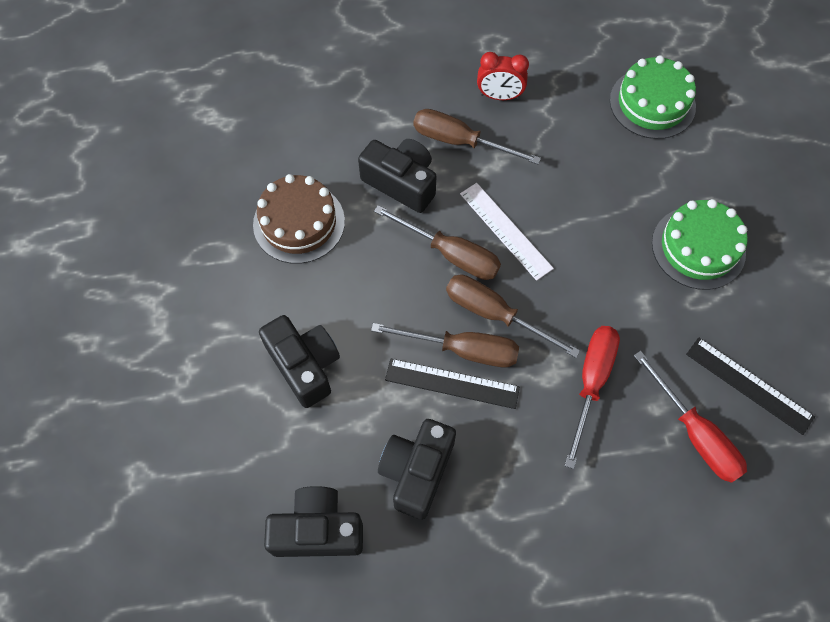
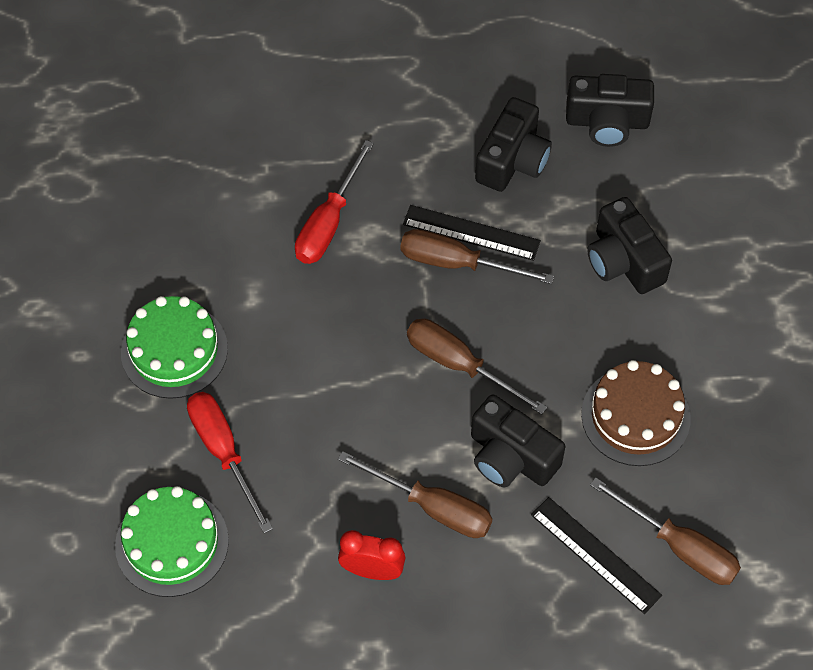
camera: 175 degrees left, 5 degrees down
brown screwdriver [446,275,580,358] -> brown screwdriver moved to [590,477,741,585]
white ruler [460,183,554,281] -> none
red screwdriver [634,351,747,483] -> red screwdriver moved to [187,392,273,533]
black ruler [686,337,815,435] -> black ruler moved to [531,497,662,614]

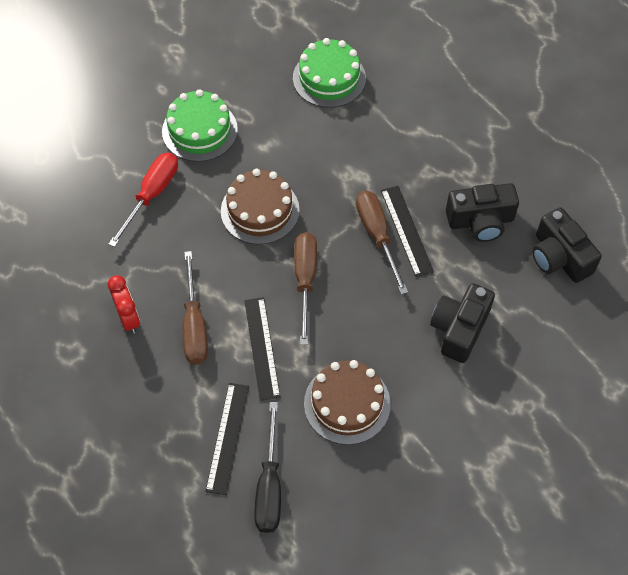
camera: 55 degrees right, 0 degrees up
green cake [115,486,229,597] -> green cake moved to [293,38,366,108]
red screwdriver [295,140,374,264] -> none
black camera [471,394,565,487] -> black ruler [244,297,280,401]
brown screwdriver [590,477,741,585] -> black screwdriver [254,402,281,533]
none -> brown cake [221,169,300,245]

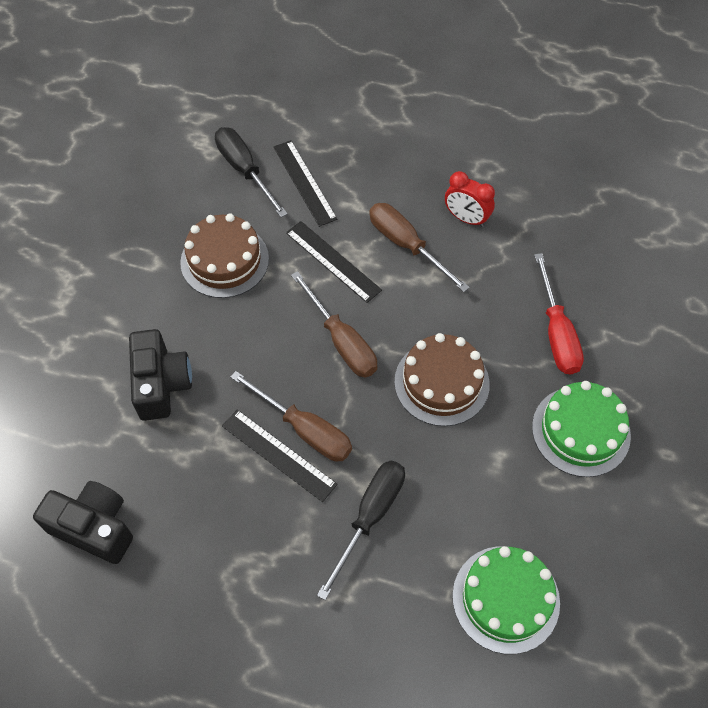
camera: 145 degrees right, 0 degrees up
black camera [446,183,519,242] -> none
none -> black screwdriver [317,460,405,600]

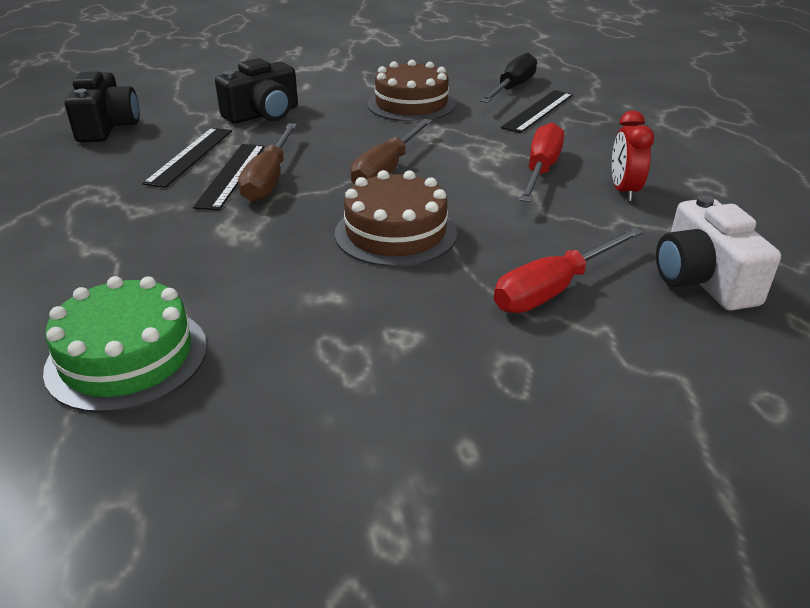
camera: 60 degrees right, 25 degrees down
black ruler [286,221,382,303] -> black ruler moved to [142,128,232,188]
black screwdriver [317,460,405,600] -> none
brown screwdriver [369,203,470,292] -> red screwdriver [519,122,564,202]
green cake [532,381,631,477] -> none
none -> white camera [656,195,781,310]

